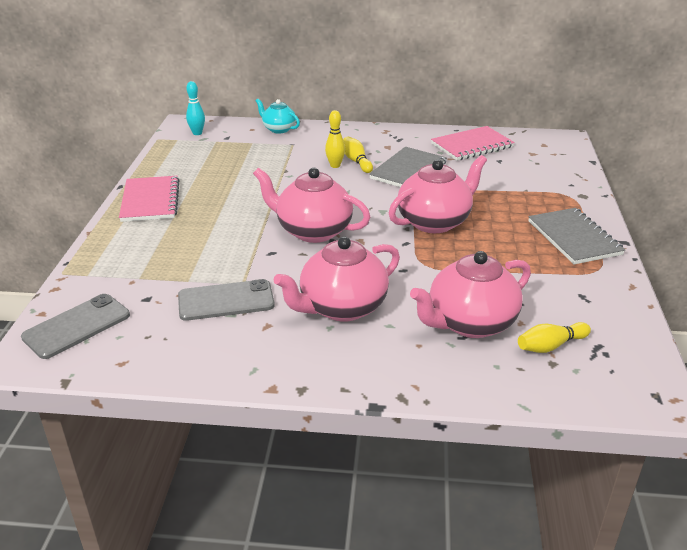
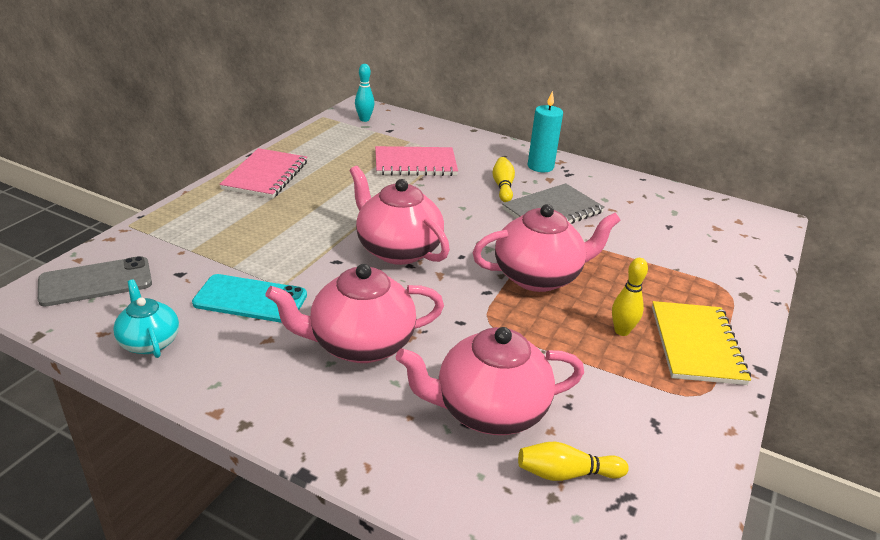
camera: 20 degrees right, 0 degrees up
grey phone [178,279,275,321] -> turquoise phone [192,274,307,323]
turquoise teapot [255,99,300,134] -> turquoise teapot moved to [113,279,179,358]
yellow bowling pin [325,110,345,168] -> yellow bowling pin moved to [612,258,648,336]
pink notebook [431,126,515,161] -> pink notebook moved to [375,146,458,176]
grey notebook [528,208,625,264] -> yellow notebook [652,301,751,385]
none -> turquoise candle [528,91,563,172]

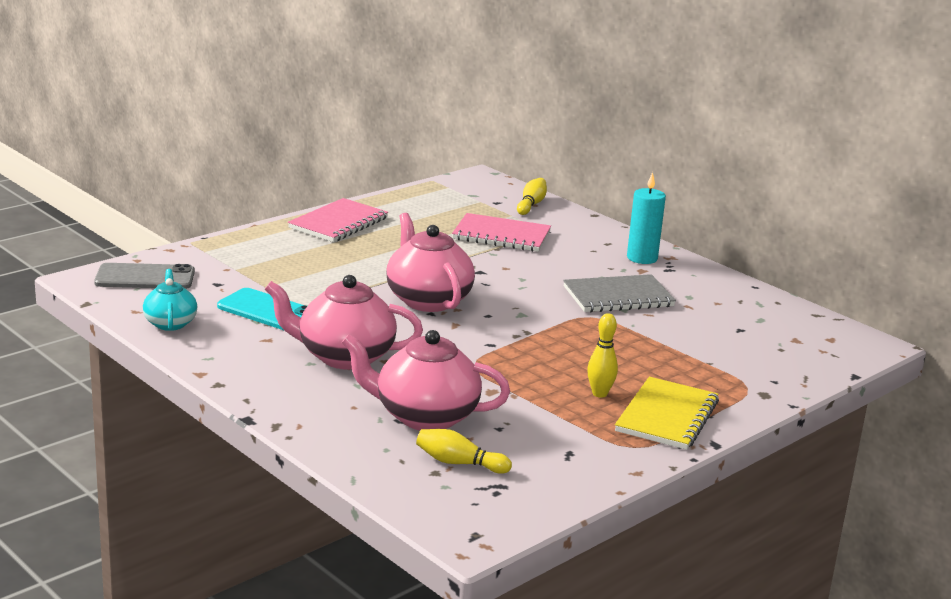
camera: 20 degrees right, 10 degrees down
turquoise bowling pin [355,64,375,122] -> none
pink teapot [472,204,621,292] -> none
yellow bowling pin [492,157,515,202] -> yellow bowling pin moved to [517,178,547,215]

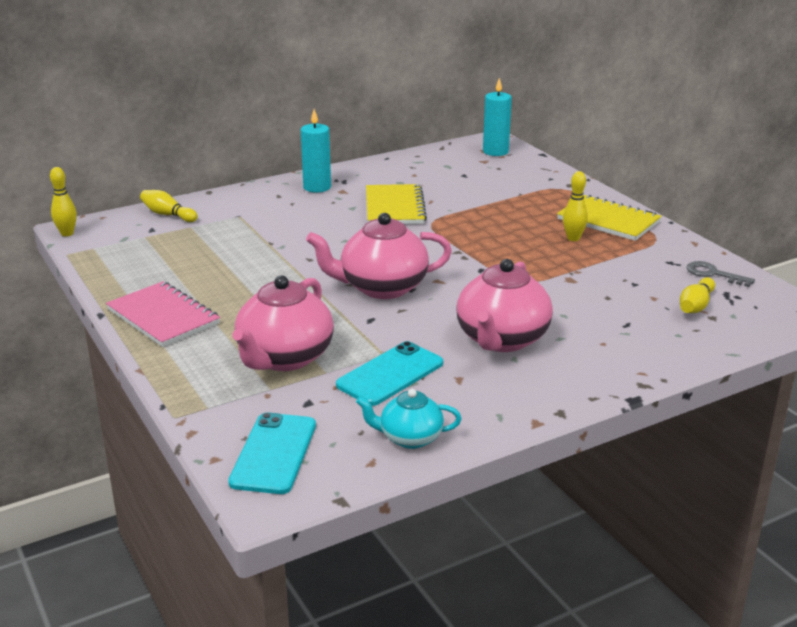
camera: 75 degrees left, 5 degrees up
grey phone [94,263,195,289] -> turquoise phone [228,412,316,494]
pink teapot [342,330,510,430] -> pink teapot moved to [233,275,334,371]
pink notebook [452,213,551,252] -> none
grey notebook [563,274,676,313] -> yellow notebook [366,184,427,224]
none -> yellow bowling pin [50,167,77,236]
none -> turquoise candle [483,78,512,156]
none -> grey key [686,261,755,287]

